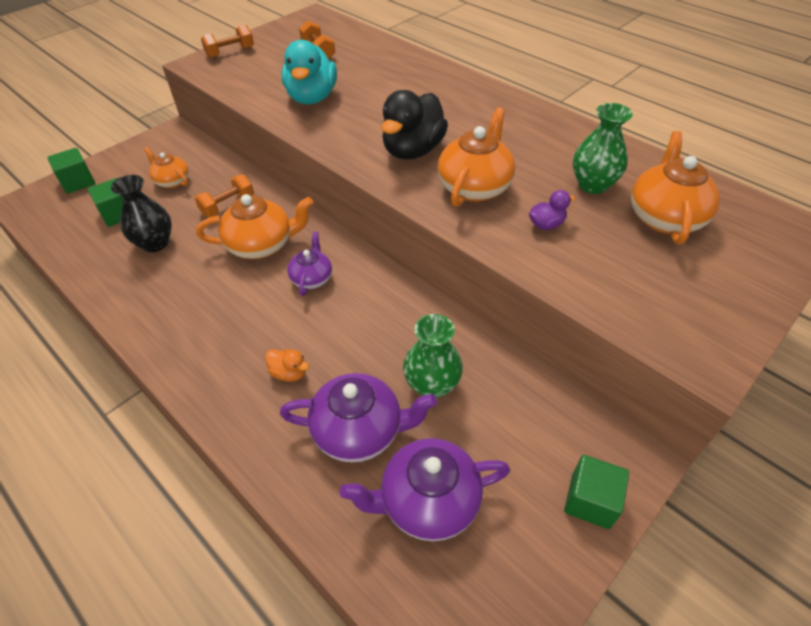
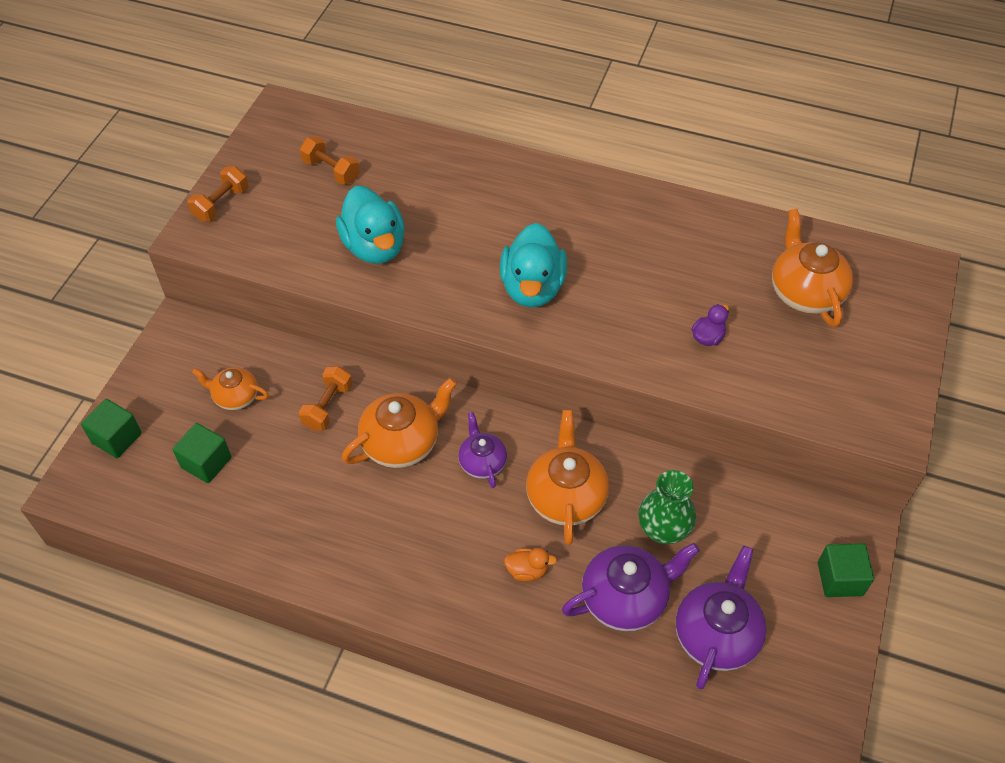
camera: 25 degrees left, 5 degrees up
black vase [111,175,172,252] -> none
purple teapot [340,438,510,541] -> purple teapot turned 150 degrees clockwise [676,546,767,689]
black duck [381,90,448,160] -> turquoise duck [500,223,567,307]
orange teapot [438,107,515,207] -> orange teapot moved to [526,410,609,545]
green vase [573,103,633,194] -> none

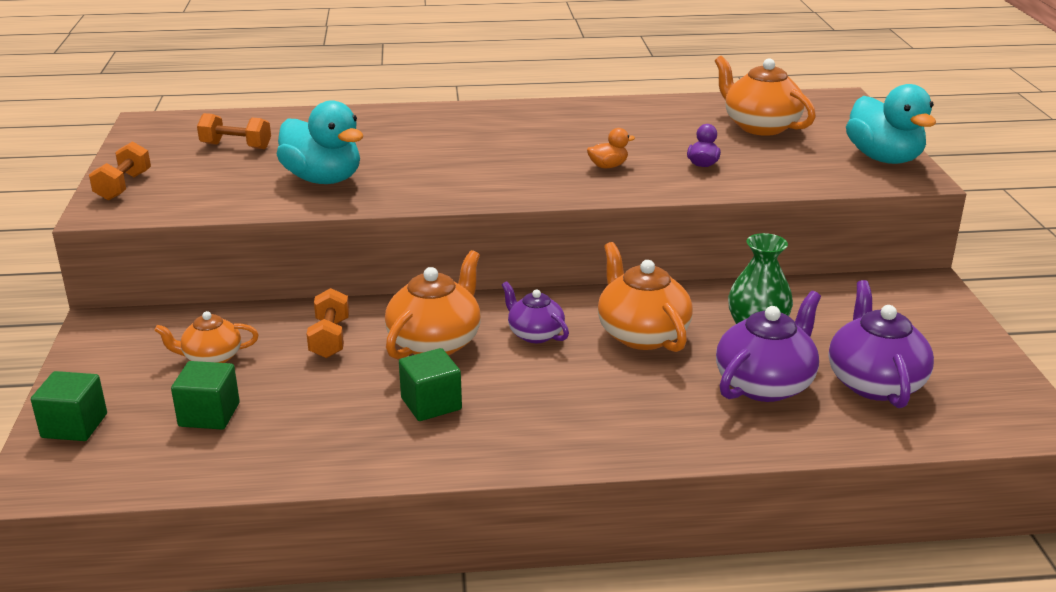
camera: 25 degrees left, 25 degrees down
turquoise duck [500,223,567,307] -> turquoise duck moved to [846,84,936,164]
orange duck [504,548,557,581] -> orange duck moved to [587,128,635,168]
green cube [818,543,874,597] -> green cube moved to [399,348,462,421]

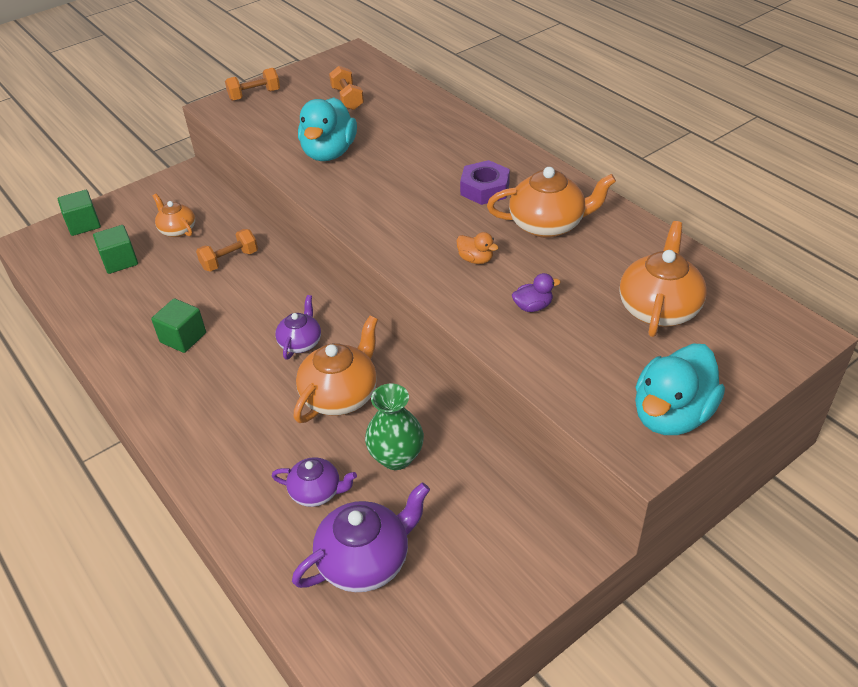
camera: 60 degrees right, 15 degrees up
orange teapot [385,250,481,359] -> orange teapot moved to [487,167,616,238]
purple teapot [716,291,821,402] -> purple teapot [272,457,357,507], size x0.61
none -> purple nut [460,160,510,205]

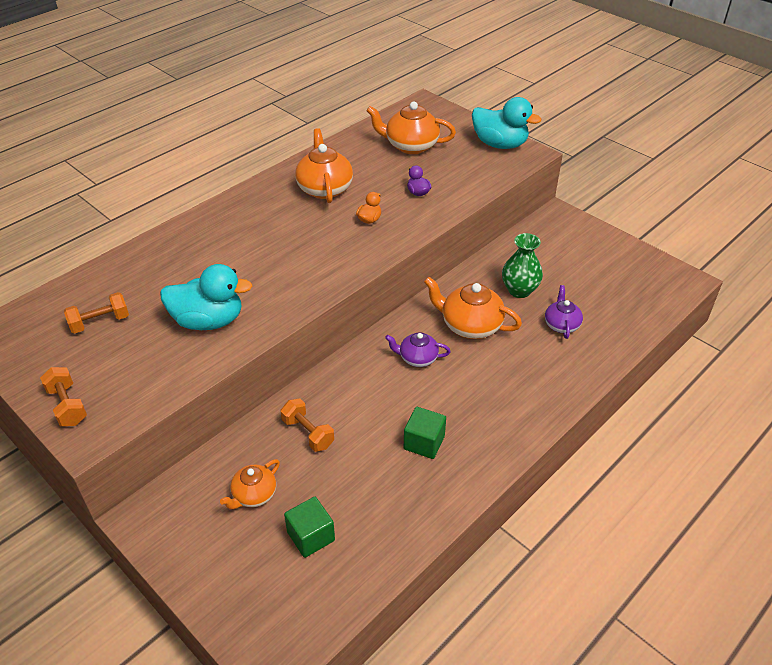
camera: 100 degrees left, 0 degrees up
green cube [58,190,101,236] -> none
purple teapot [292,482,430,592] -> none
purple nut [460,160,510,205] -> none

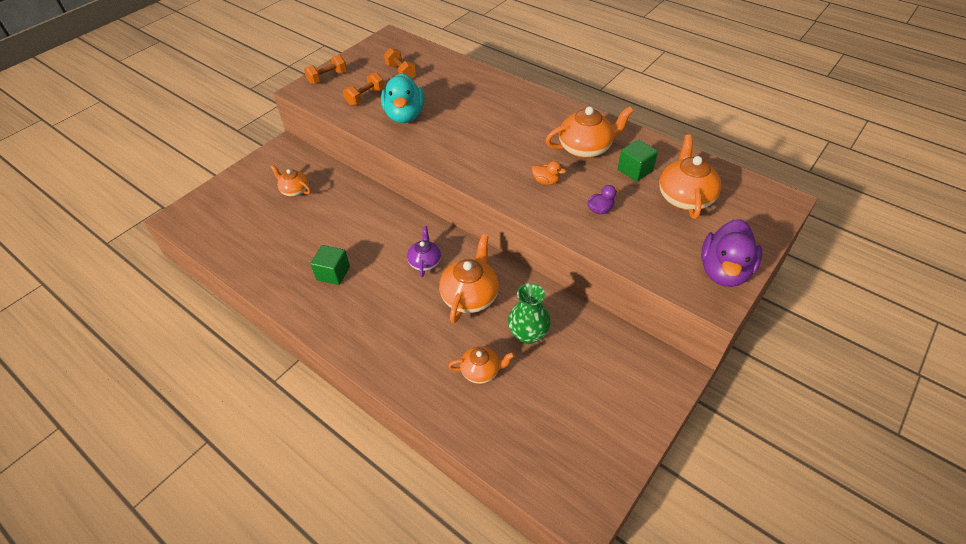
camera: 85 degrees right, 5 degrees up
orange dumbbell [281,399,334,452] -> orange dumbbell moved to [343,72,384,106]
green cube [284,497,335,558] -> green cube moved to [618,139,658,182]
turquoise duck [472,97,541,149] -> purple duck [701,219,762,287]
purple teapot [545,285,583,339] -> orange teapot [448,346,515,384]

